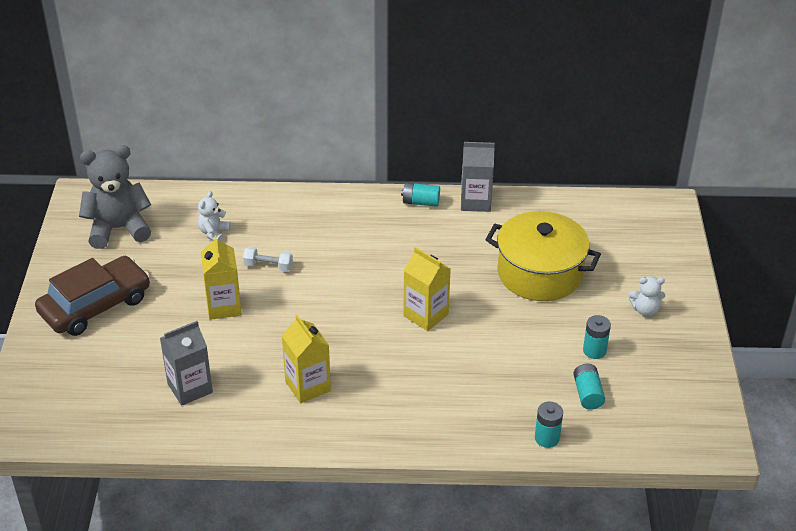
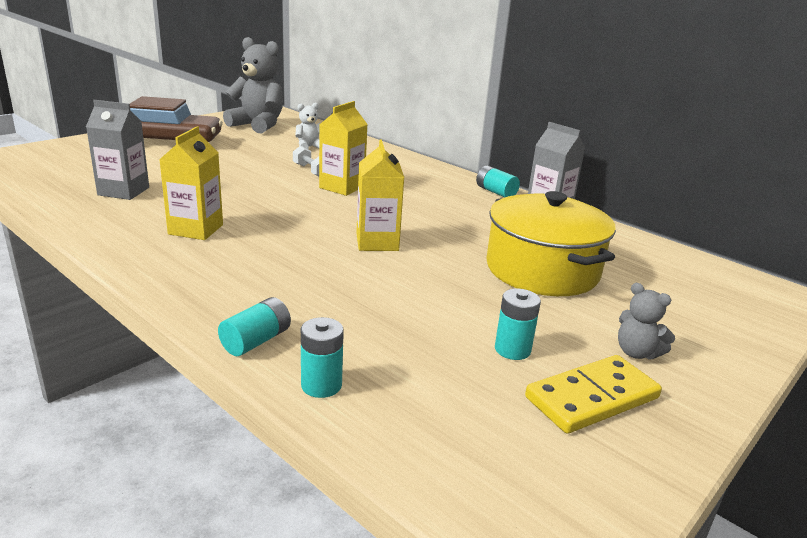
camera: 40 degrees right, 15 degrees down
yellow carton [201,235,242,320] -> yellow carton moved to [319,101,368,196]
turquoise battery [573,364,605,410] -> turquoise battery moved to [218,297,291,356]
white teddy bear [629,276,665,316] -> grey teddy bear [618,283,675,360]
none -> yellow domino [525,355,662,434]

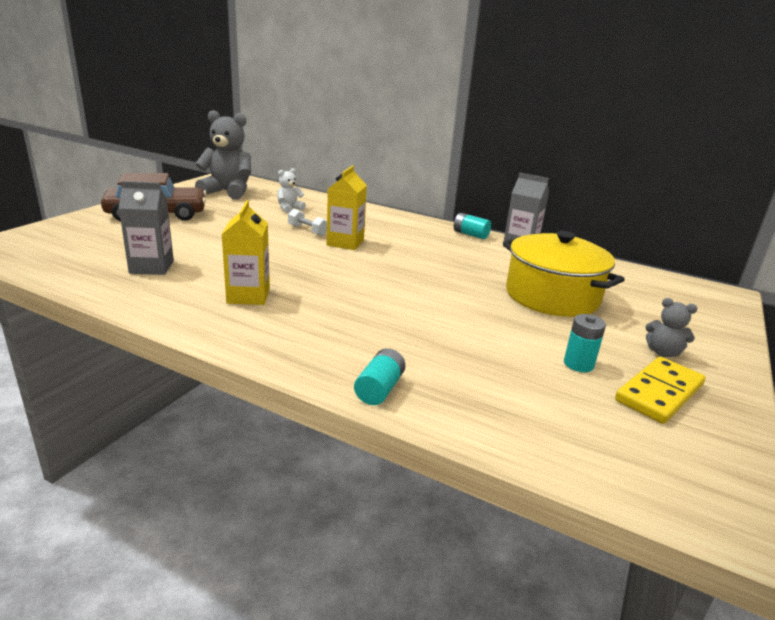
camera: 15 degrees left, 0 degrees up
turquoise battery [301,317,344,398] -> none
yellow carton [356,140,404,251] -> none

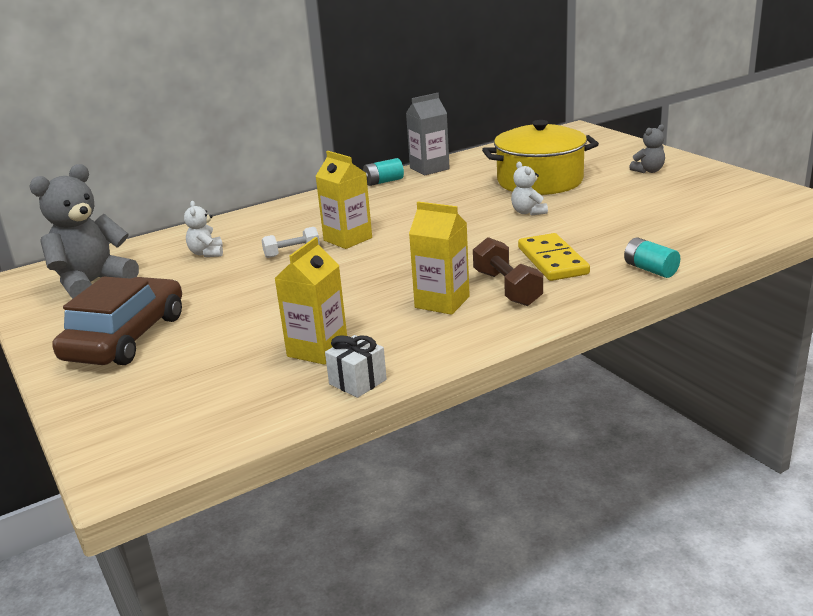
camera: 55 degrees left, 0 degrees up
grey carton [119,181,174,275] -> yellow carton [274,237,347,365]
turquoise battery [564,314,606,372] -> none
yellow domino [615,357,705,424] -> yellow domino moved to [518,233,590,281]
none -> white gift [325,335,387,398]
none -> brown dumbbell [473,237,543,306]
none -> white teddy bear [511,162,548,216]

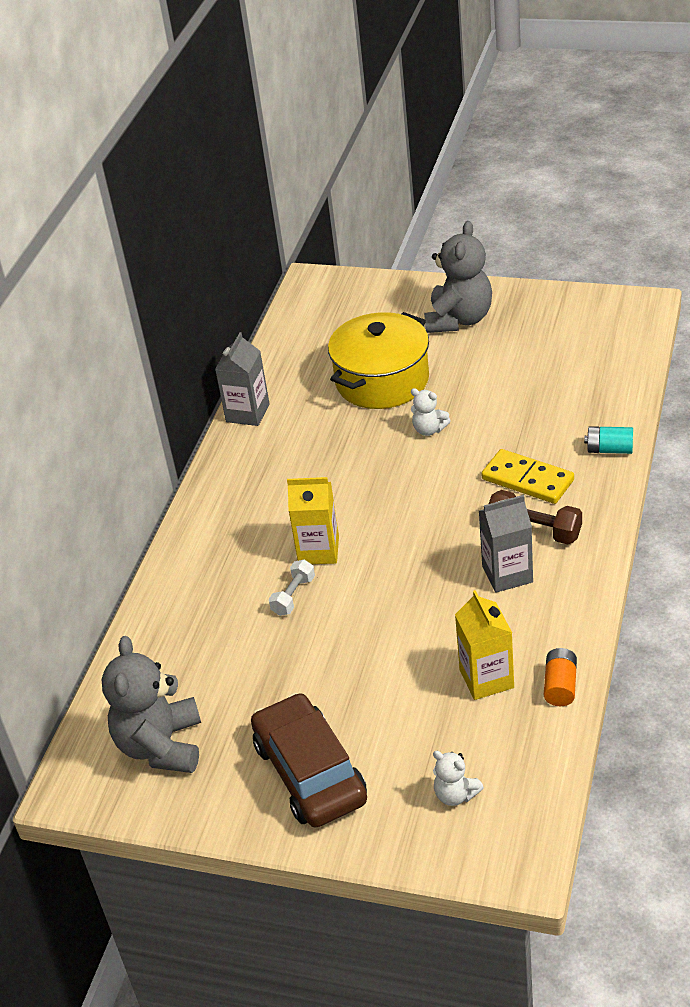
camera: 40 degrees left, 15 degrees up
white teddy bear [184,201,223,257] -> white teddy bear moved to [433,751,484,806]
white gift [325,335,387,398] -> orange battery [544,648,577,706]
turquoise battery [363,158,404,186] -> none
yellow carton [409,202,470,315] -> grey carton [479,495,533,593]
grey teddy bear [629,124,665,173] -> grey teddy bear [424,221,492,333], size x2.06

